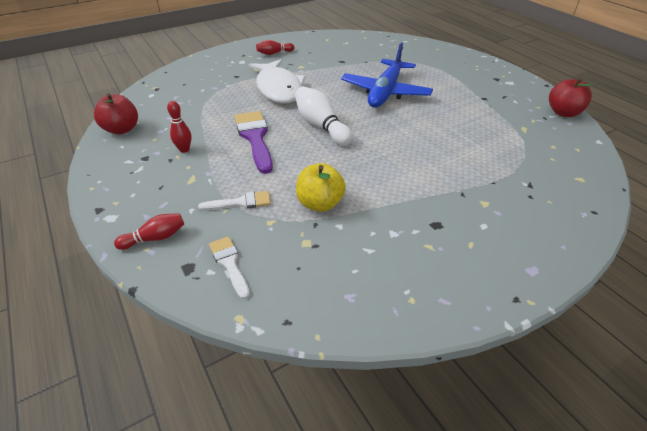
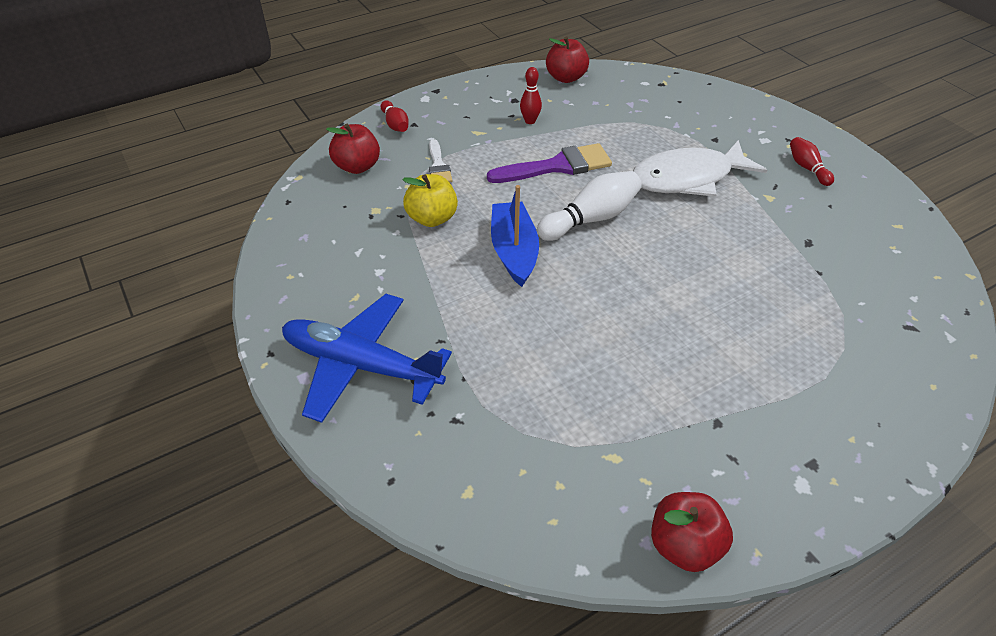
camera: 90 degrees right, 5 degrees up
white brush [209,236,250,299] -> red apple [326,124,380,174]
blue plane [341,43,433,108] -> blue plane moved to [282,294,452,423]
none -> blue boat [491,185,539,287]

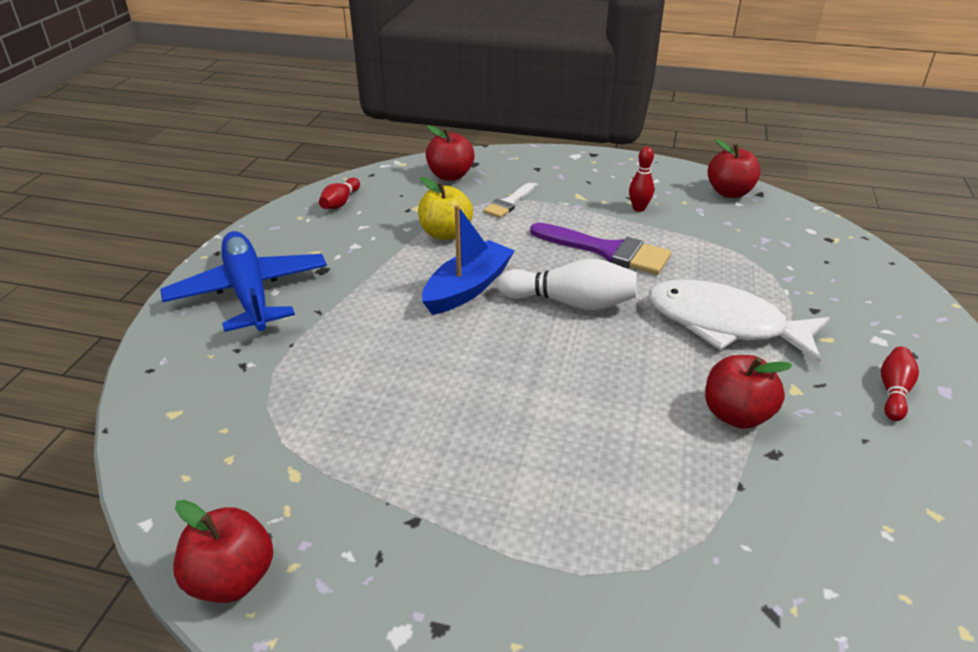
camera: 45 degrees right, 10 degrees down
red bowling pin [381,100,409,132] -> red bowling pin moved to [319,178,360,209]
none -> red apple [705,355,792,429]

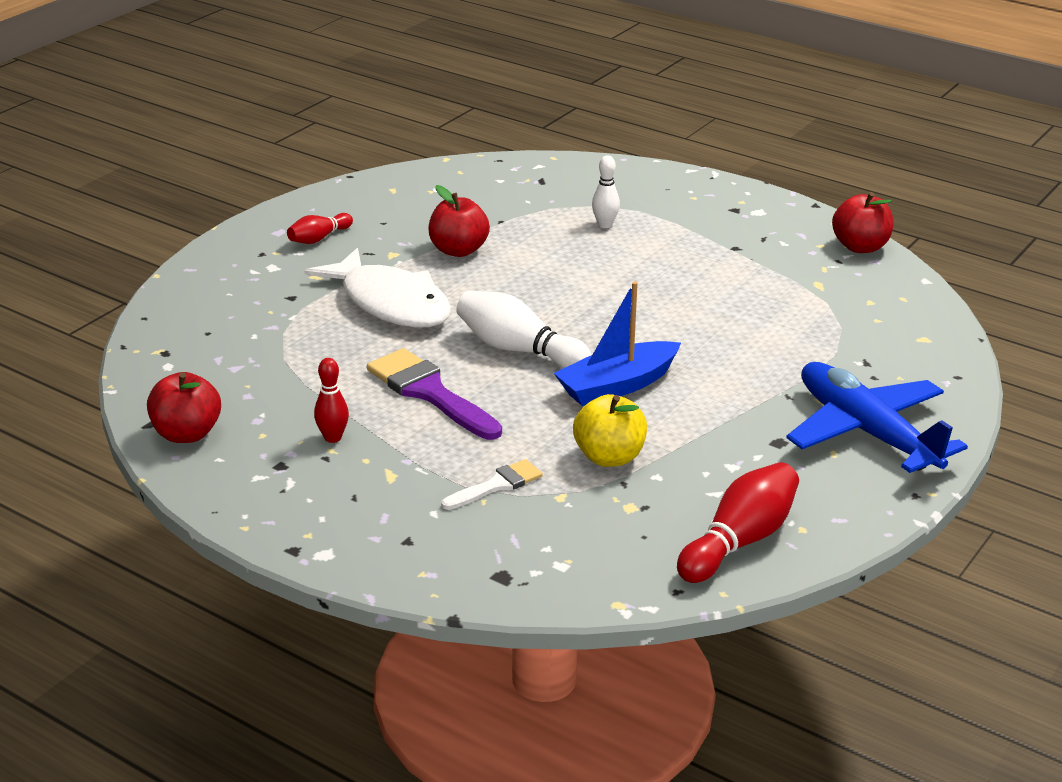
camera: 160 degrees left, 5 degrees down
blue plane [160,231,327,332] -> blue plane turned 150 degrees clockwise [786,362,968,473]
red bowling pin [319,178,360,209] -> red bowling pin [677,462,799,583], size x1.74
red apple [426,125,475,181] -> none
none -> white bowling pin [592,155,620,228]

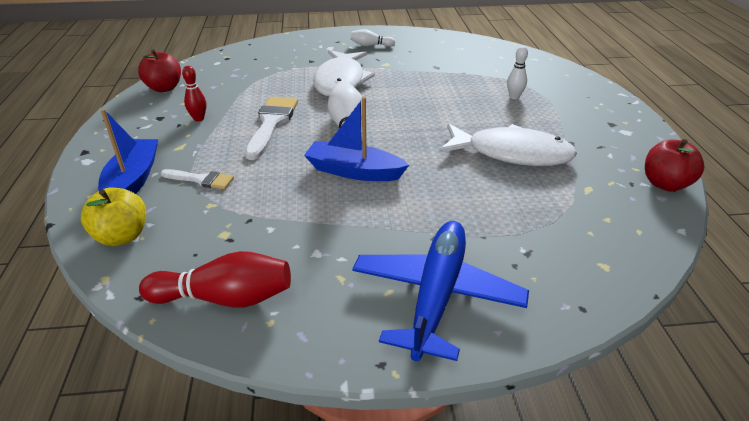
camera: 50 degrees right, 5 degrees up
red bowling pin [287,213,353,244] -> white bowling pin [351,29,395,47]
purple brush [367,348,502,440] -> white brush [245,97,298,160]
red apple [428,185,490,257] -> none
yellow apple [573,394,647,467] -> yellow apple moved to [81,188,146,246]
none -> blue boat [98,109,158,194]
none -> white fish [439,124,577,166]

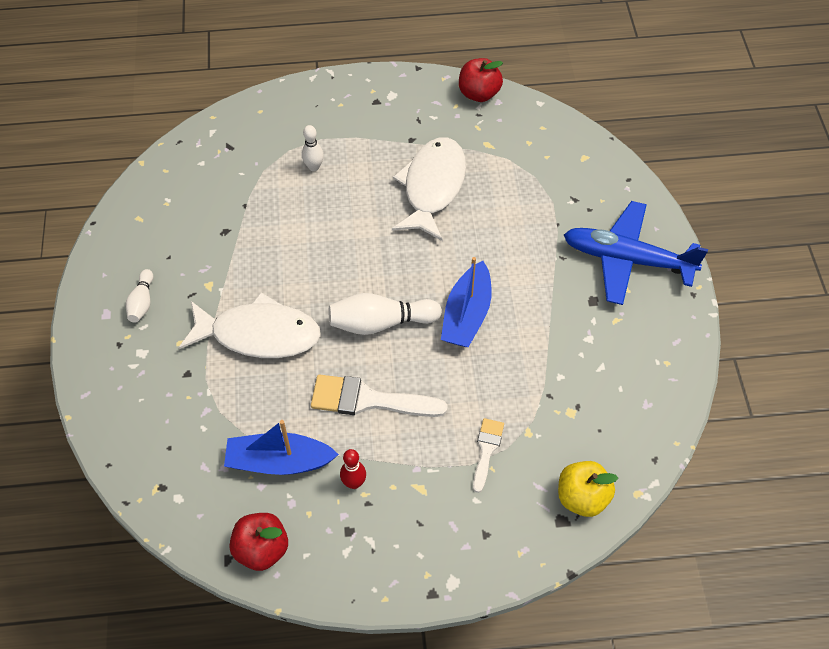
camera: 90 degrees left, 20 degrees up
blue boat [98,109,158,194] -> blue boat moved to [224,420,339,475]
red bowling pin [139,251,291,308] -> none

